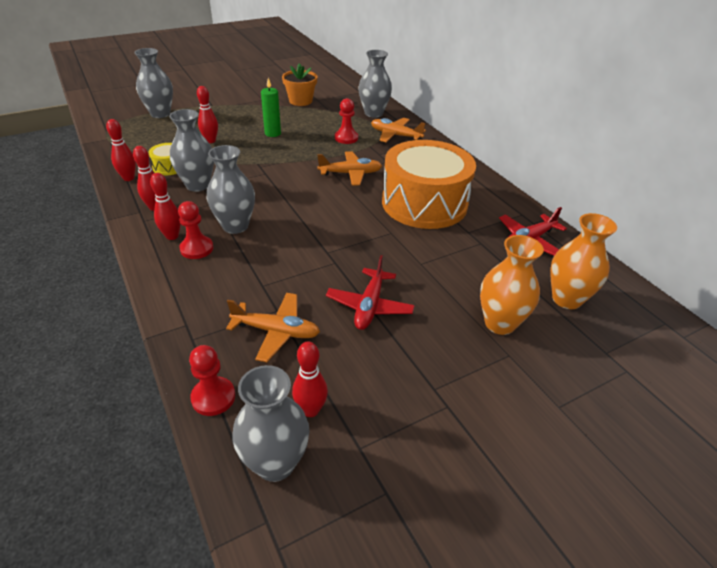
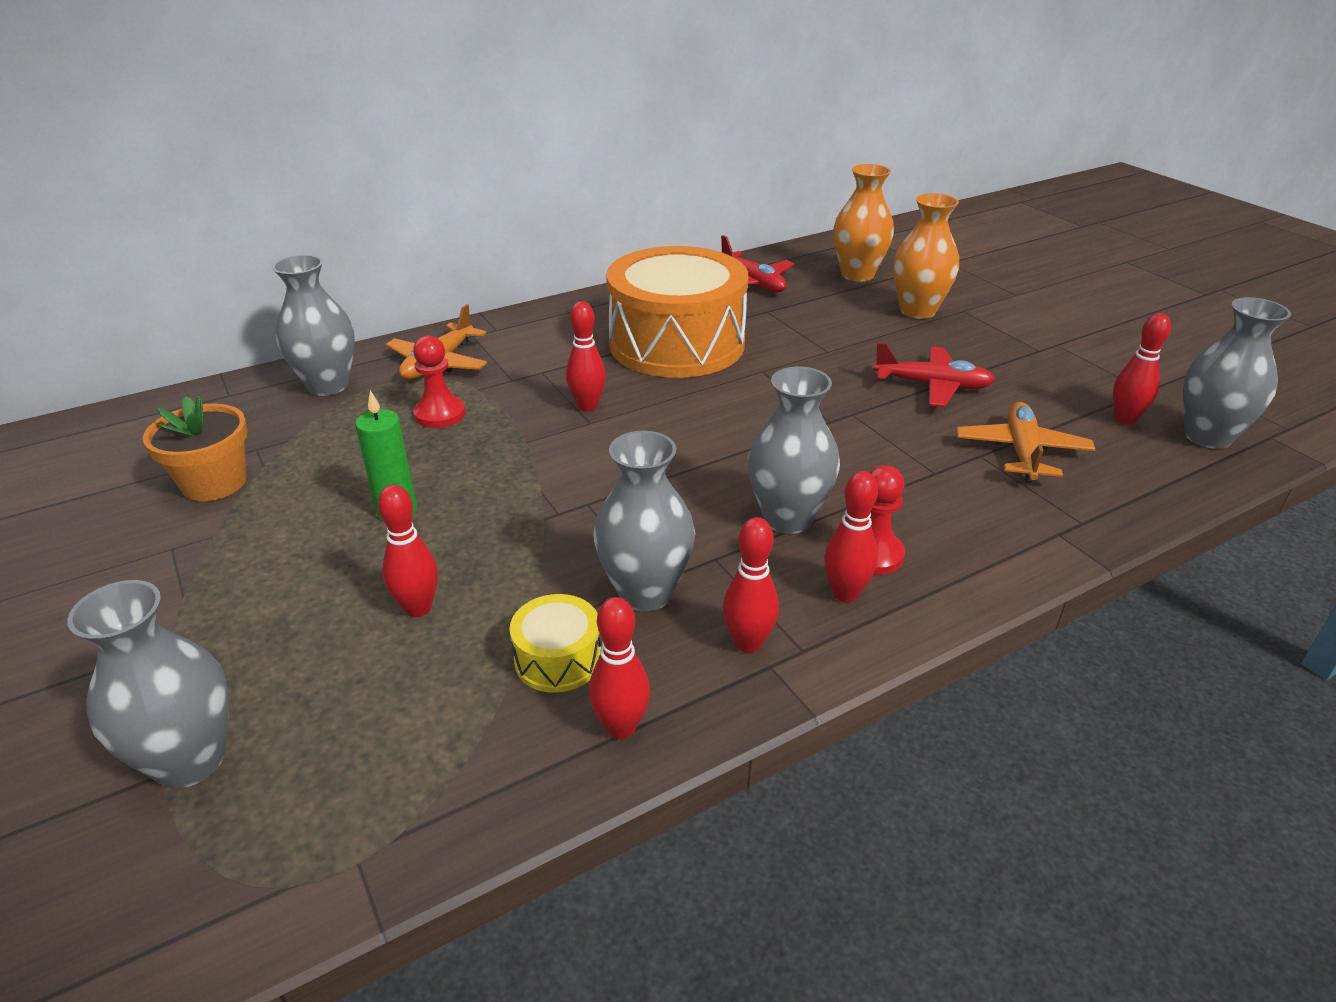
camera: 90 degrees left, 5 degrees down
red pawn [189,345,235,416] -> none
orange plane [317,151,382,186] -> red bowling pin [566,301,606,412]

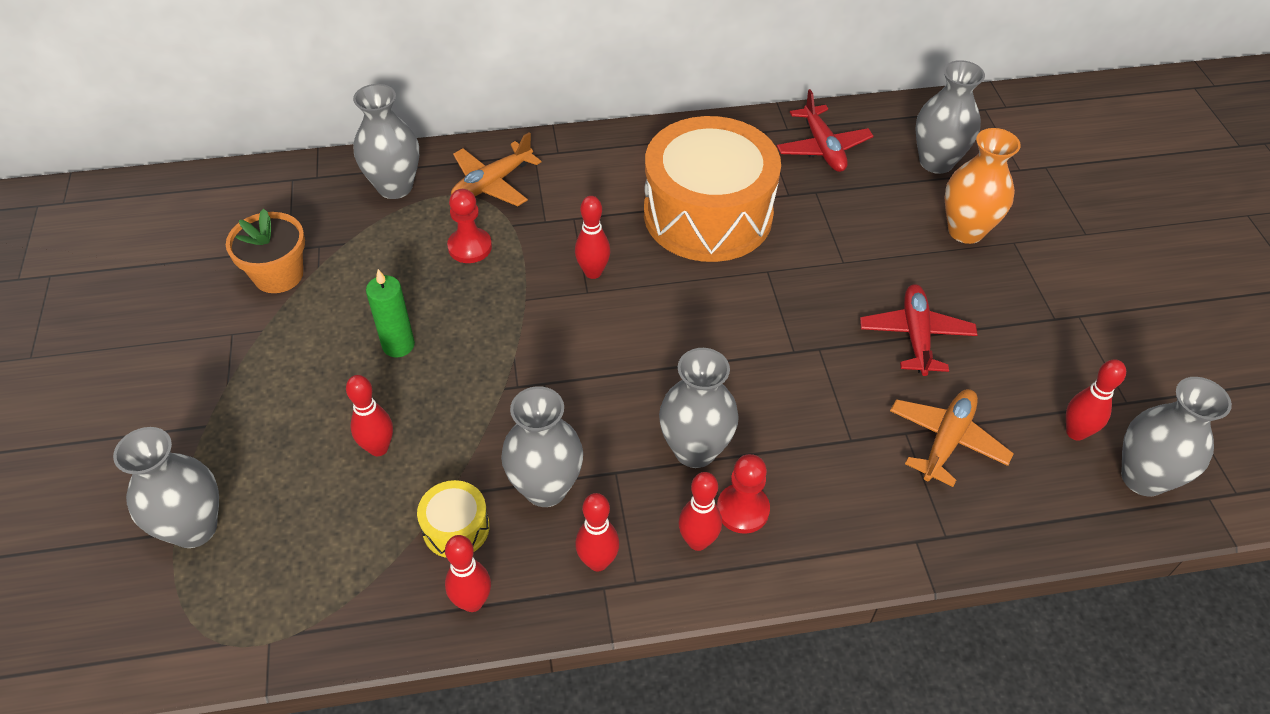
camera: 20 degrees right, 15 degrees up
orange vase [833,164,894,282] -> grey vase [916,60,985,174]
red plane [873,342,995,407] -> red plane turned 120 degrees counterclockwise [860,284,978,376]

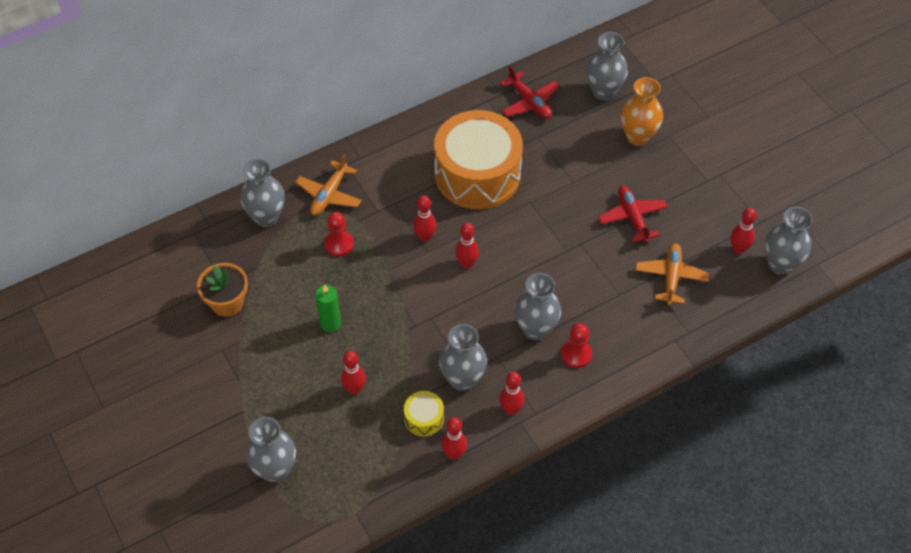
camera: 20 degrees left, 5 degrees up
red bowling pin [678,472,722,551] -> red bowling pin moved to [455,222,479,269]

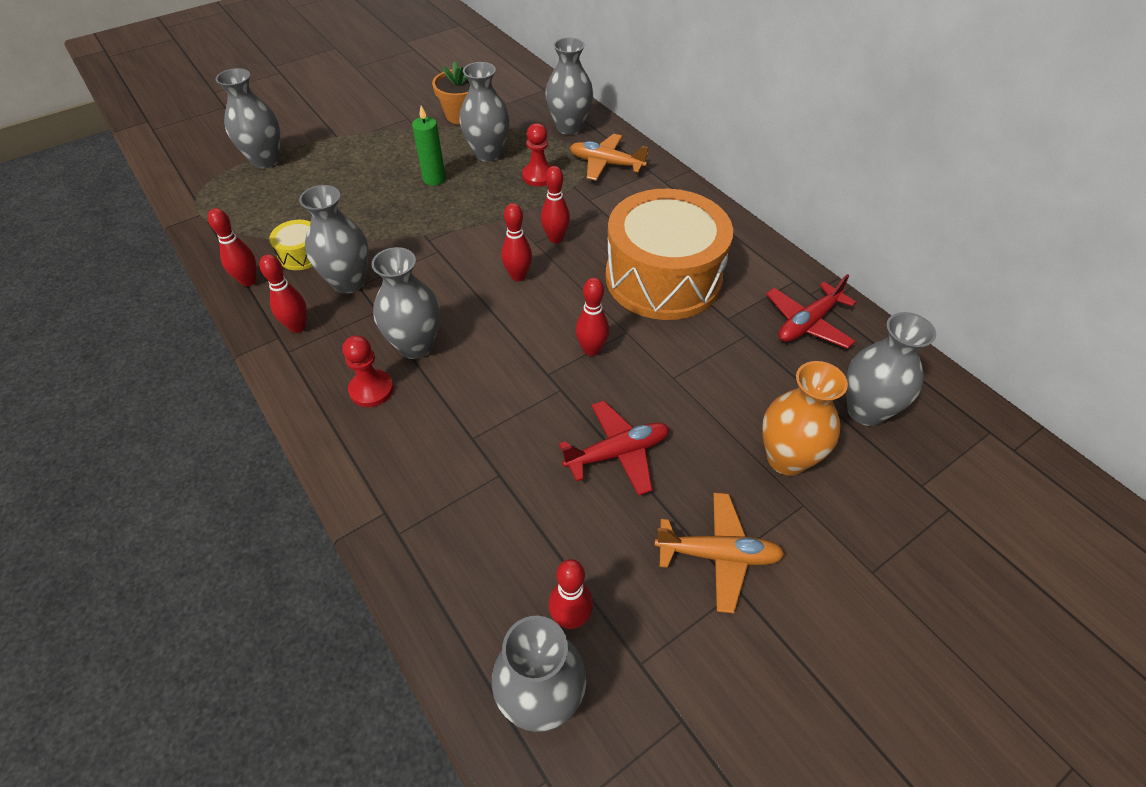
camera: 85 degrees right, 5 degrees down
red bowling pin [341,351,366,395] -> red bowling pin moved to [576,278,609,356]
orange plane [635,243,710,305] -> orange plane moved to [655,493,785,613]
none -> grey vase [459,62,510,162]

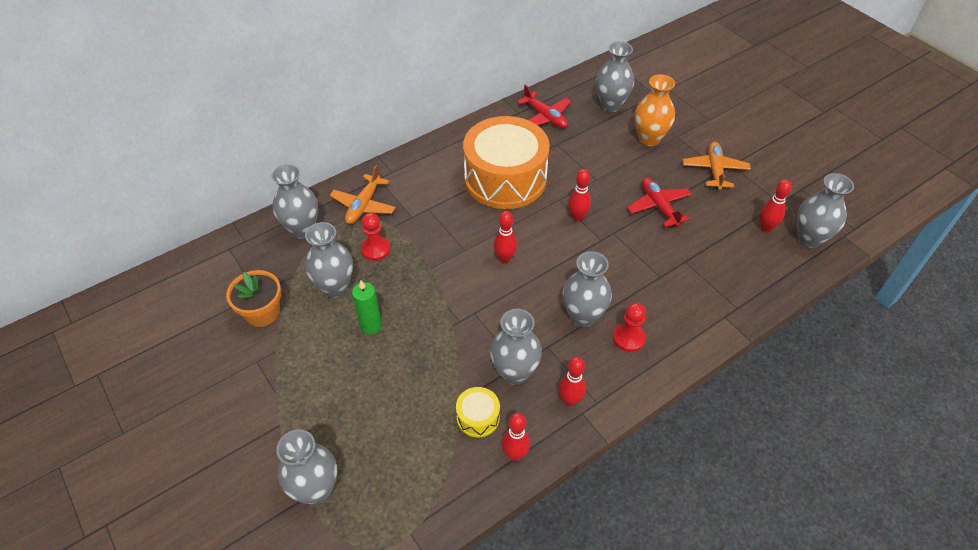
camera: 90 degrees left, 0 degrees up
red bowling pin [541,166,570,243] -> none

